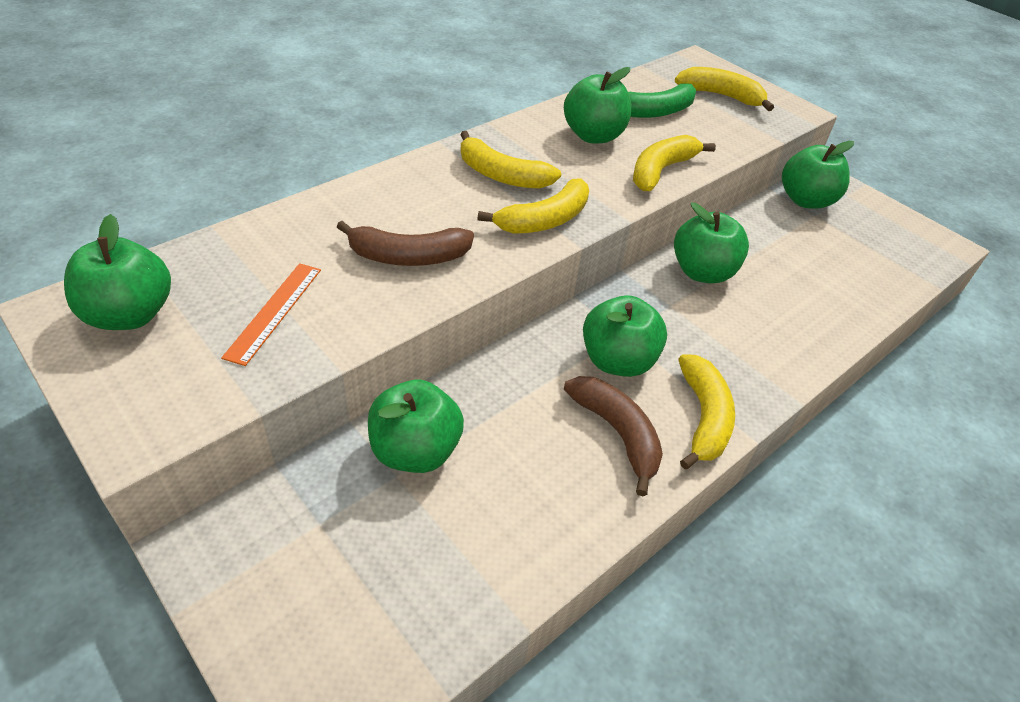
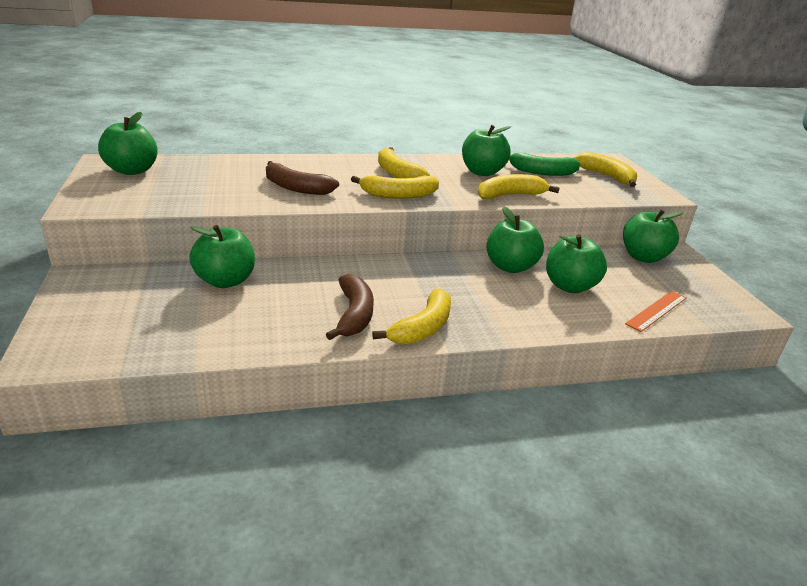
camera: 30 degrees right, 15 degrees down
orange ruler [221,263,321,366] -> orange ruler moved to [625,291,687,332]
green apple [583,295,667,377] -> green apple moved to [546,234,607,293]

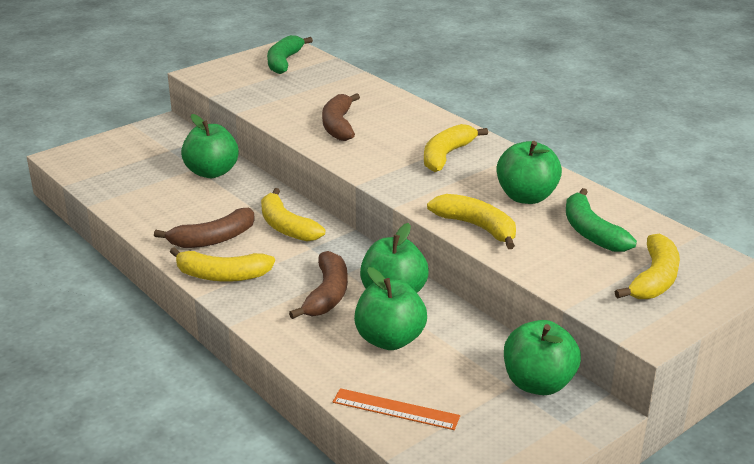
camera: 65 degrees right, 0 degrees up
green apple [98,112,158,175] -> green banana [267,35,313,74]
yellow banana [351,176,439,199] -> yellow banana moved to [261,188,325,242]
none -> brown banana [289,251,348,319]

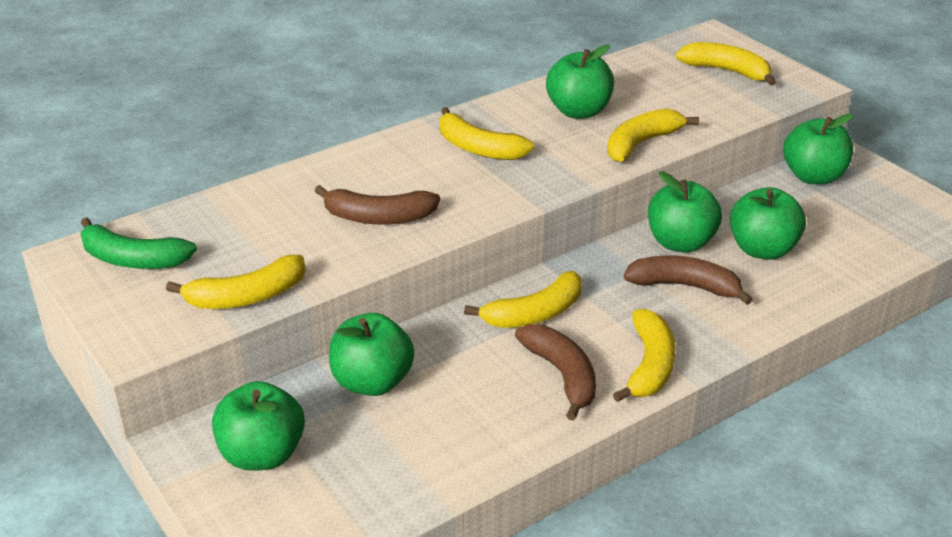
camera: 85 degrees left, 5 degrees up
orange ruler [333,388,460,430] -> none
green banana [566,188,637,252] -> none
none -> yellow banana [166,255,306,309]
none -> green apple [212,381,305,471]

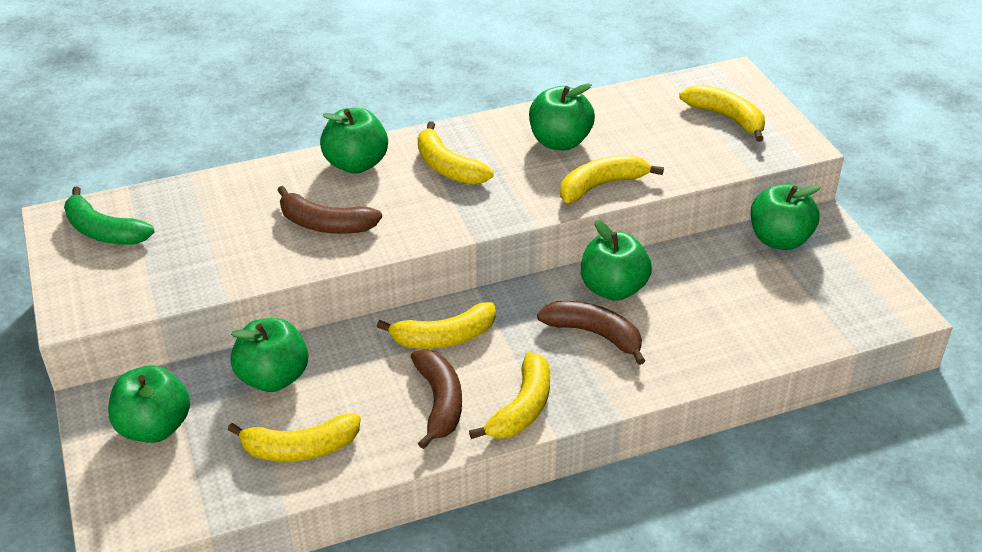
camera: 15 degrees right, 5 degrees up
yellow banana [166,255,306,309] -> yellow banana moved to [228,413,361,461]
green apple [730,187,806,260] -> green apple moved to [320,108,388,174]

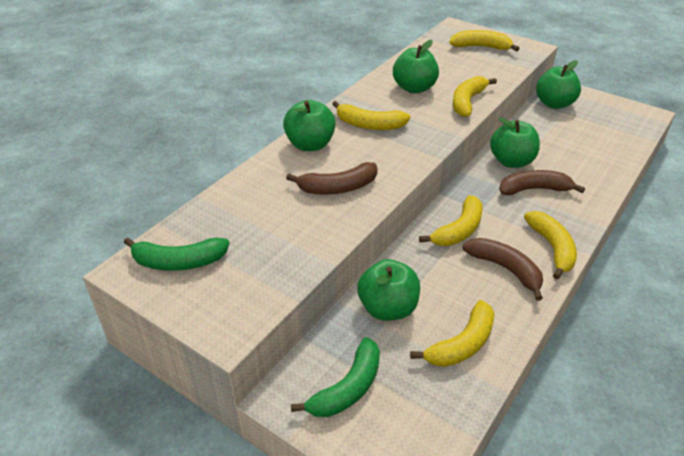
camera: 35 degrees left, 0 degrees up
green apple [108,365,190,443] -> green banana [291,337,380,417]

